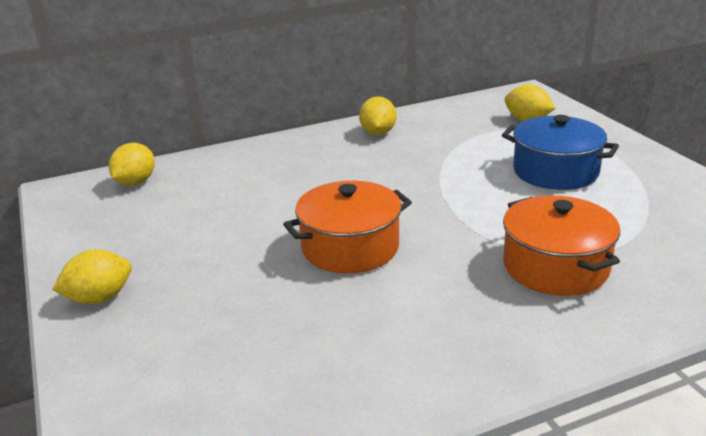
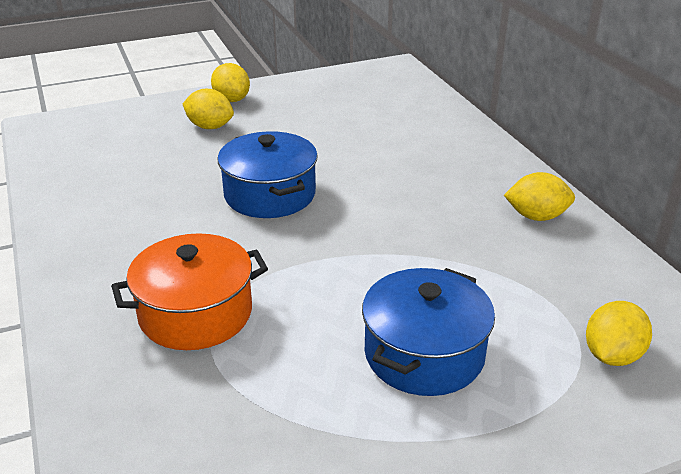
camera: 90 degrees right, 5 degrees up
yellow lemon [109,143,155,186] -> yellow lemon moved to [183,89,234,129]
orange pot [283,181,412,273] -> blue pot [217,131,318,218]

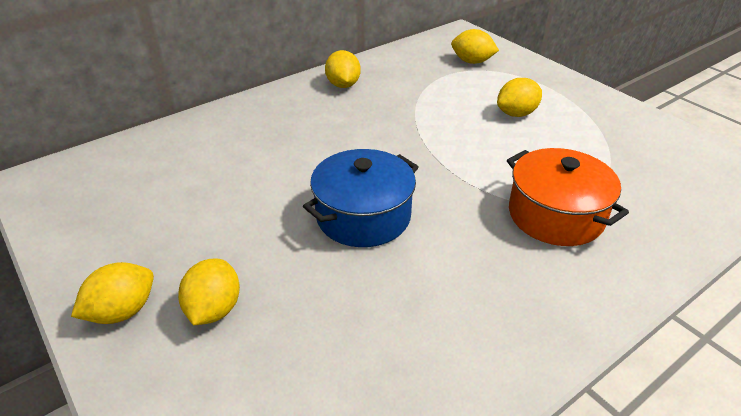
camera: 105 degrees left, 5 degrees up
blue pot [362,268,495,396] -> yellow lemon [497,78,542,117]

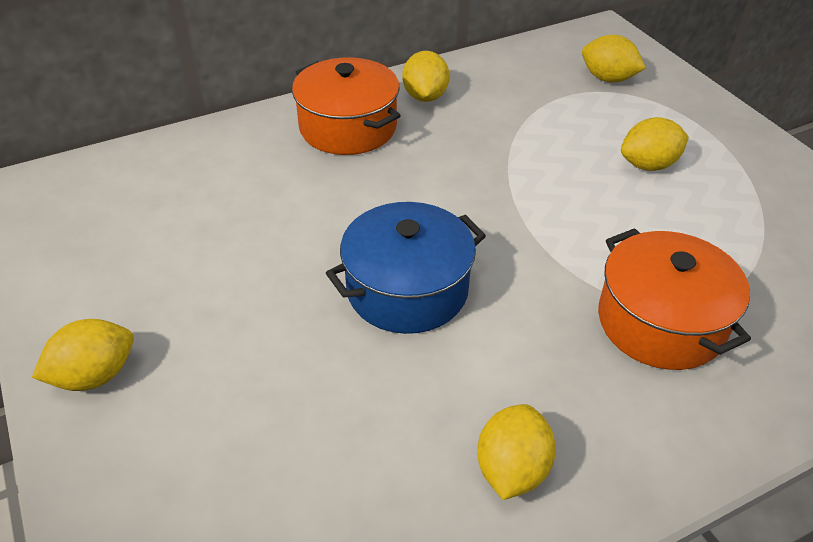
camera: 10 degrees right, 5 degrees up
yellow lemon [178,259,240,325] -> yellow lemon moved to [477,404,556,500]
none -> orange pot [292,57,401,155]

